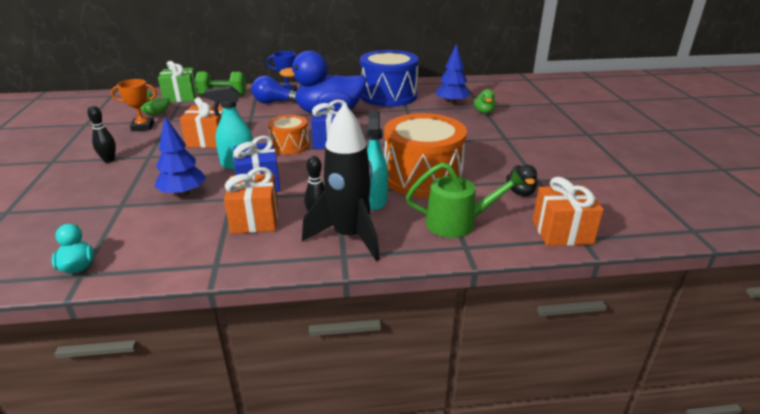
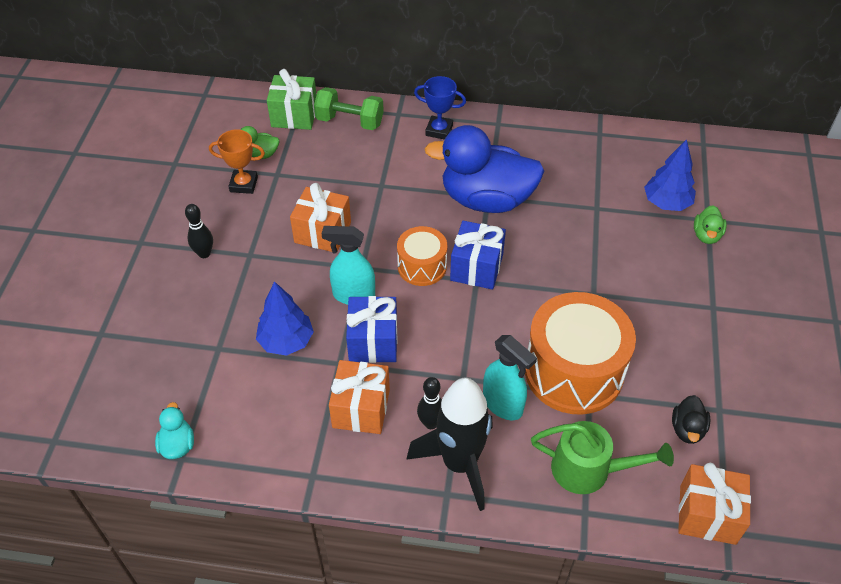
camera: 15 degrees right, 20 degrees up
blue light bulb [252,76,297,103] -> none
blue drum [360,50,419,107] -> none
turquoise spray bottle [366,110,388,210] -> turquoise spray bottle turned 120 degrees clockwise [483,335,537,420]

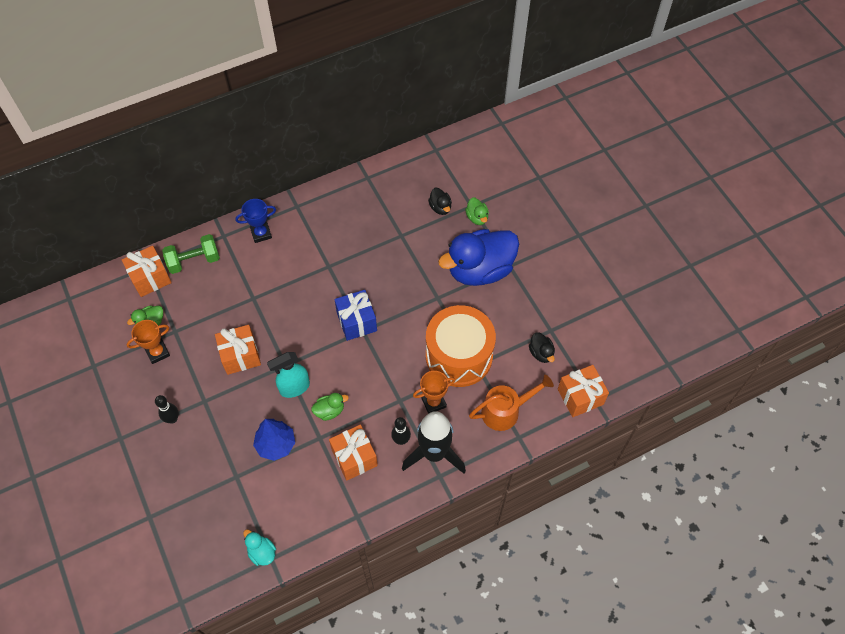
camera: 35 degrees left, 10 degrees up
green gift [267,69,316,130] -> orange gift [122,246,172,297]
blue gift [346,296,397,363] -> green duck [311,393,349,421]
orange drum [397,226,447,286] -> none
blue duck [425,125,544,213] -> blue duck moved to [438,229,519,286]
turquoise spray bottle [483,335,537,420] -> orange trophy [413,371,456,414]
green watering can [531,421,674,494] -> orange watering can [469,375,554,431]
blue tree [644,139,696,211] -> black duck [428,188,452,215]

